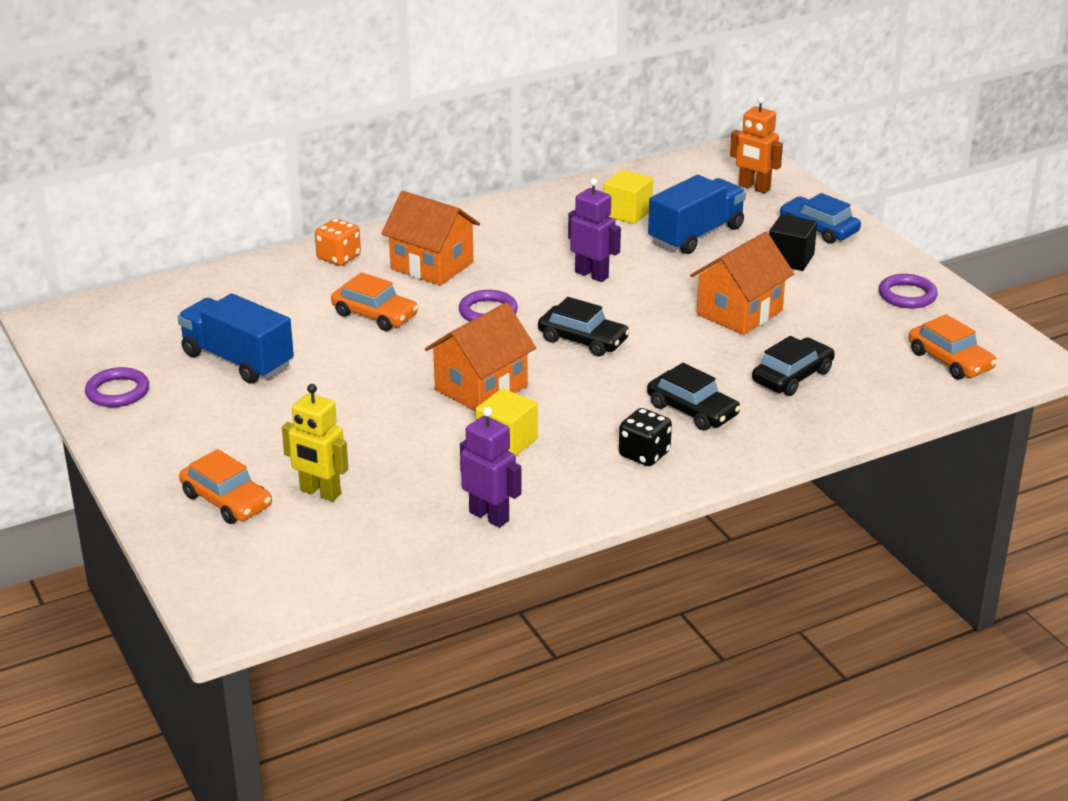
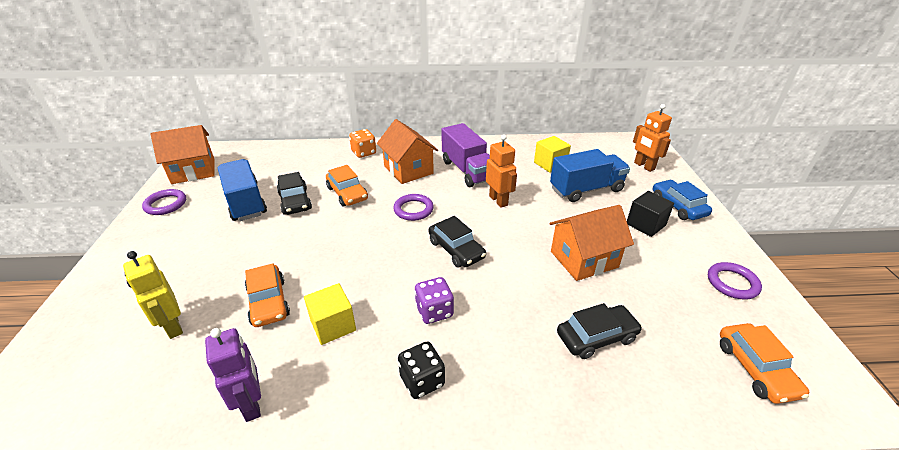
camera: 25 degrees right, 5 degrees up
orange car [179,449,272,524] -> orange car moved to [245,264,290,327]
orange house [425,303,536,412] -> orange house moved to [151,125,215,184]
purple robot [568,178,621,282] -> orange robot [486,134,517,208]
black car [647,363,741,431] -> black car moved to [277,172,312,215]
none -> purple dice [414,277,454,324]
none -> purple truck [441,123,490,187]

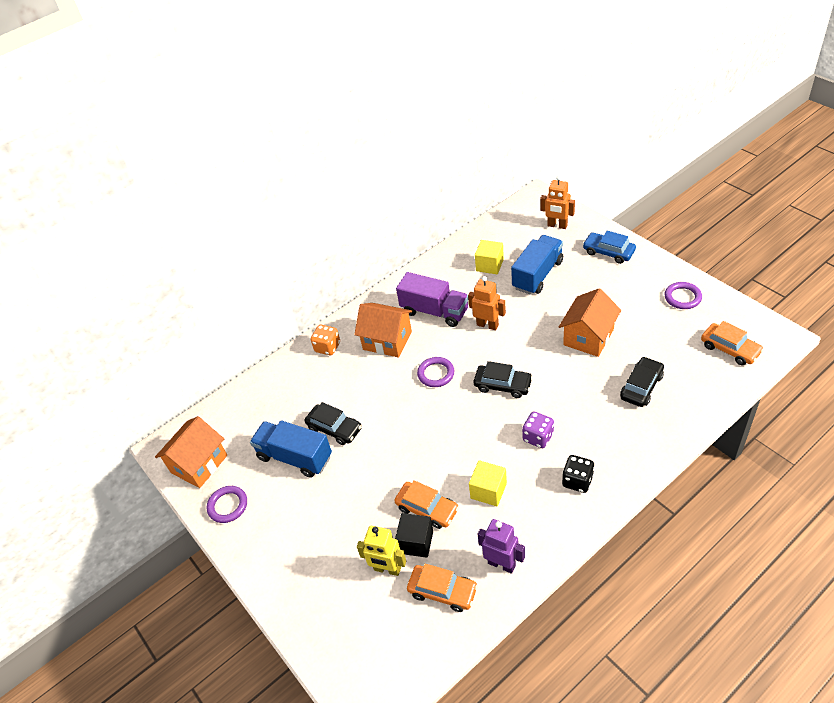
camera: 30 degrees left, 10 degrees up
orange car [326,165,368,206] -> orange car moved to [407,564,478,612]
black cube [627,191,674,237] -> black cube moved to [395,513,433,558]

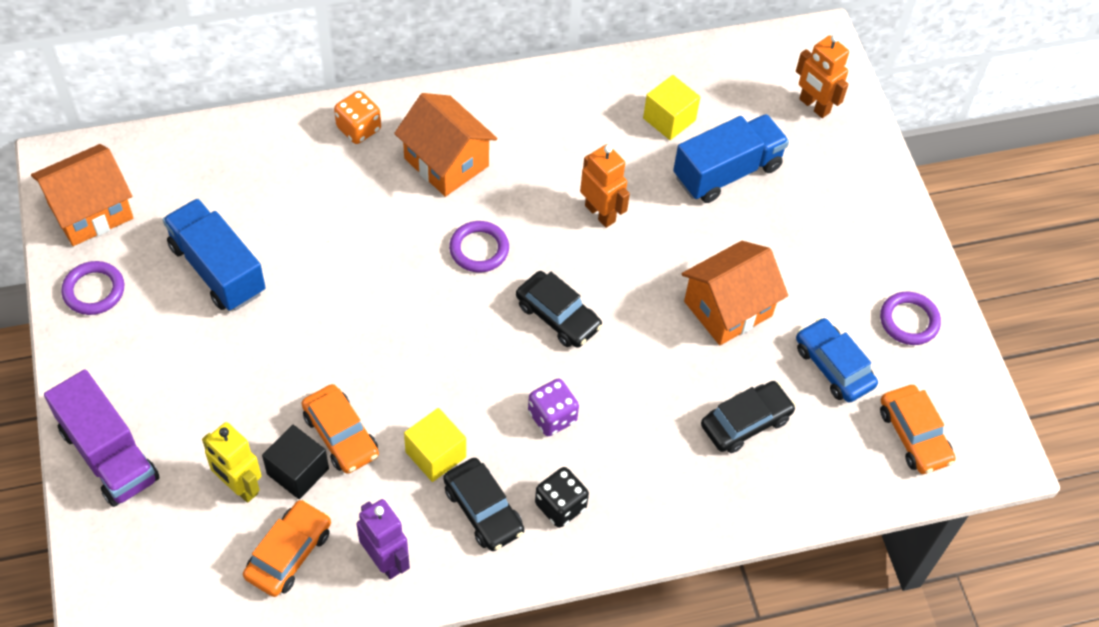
camera: 15 degrees right, 10 degrees up
black car [305,402,362,445] -> black car moved to [443,458,524,551]
purple truck [396,272,469,327] -> purple truck moved to [44,369,160,507]
orange car [407,564,478,612] -> orange car turned 105 degrees counterclockwise [243,499,331,597]
blue car [583,231,636,264] -> blue car moved to [796,318,878,403]

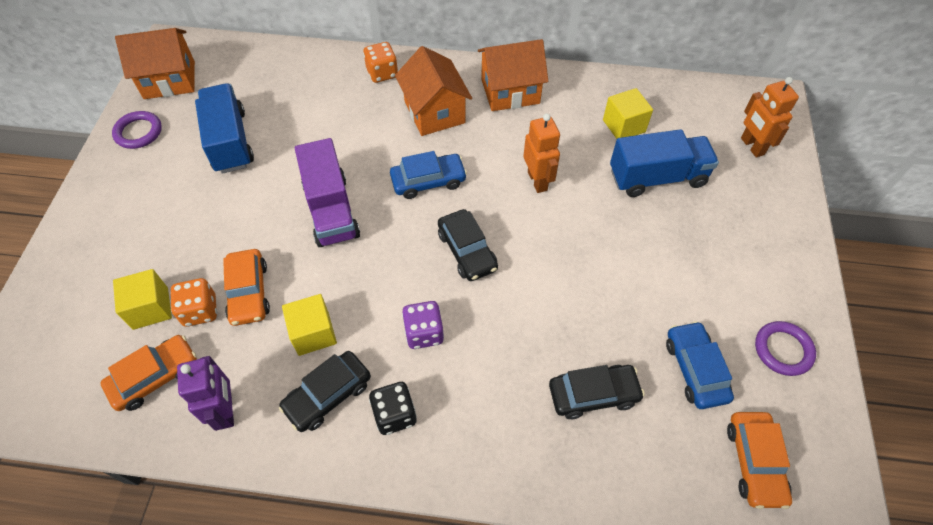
camera: 25 degrees right, 0 degrees up
purple truck [44,369,160,507] -> purple truck moved to [295,138,360,247]
yellow robot [202,422,262,503] -> yellow cube [113,269,172,330]
black cube [262,425,329,499] -> orange dice [170,278,217,327]
black car [443,458,524,551] -> black car turned 60 degrees clockwise [279,351,371,432]
purple ring [449,221,509,272] -> blue car [390,151,467,199]
orange house [681,241,788,345] -> orange house moved to [478,39,548,111]

